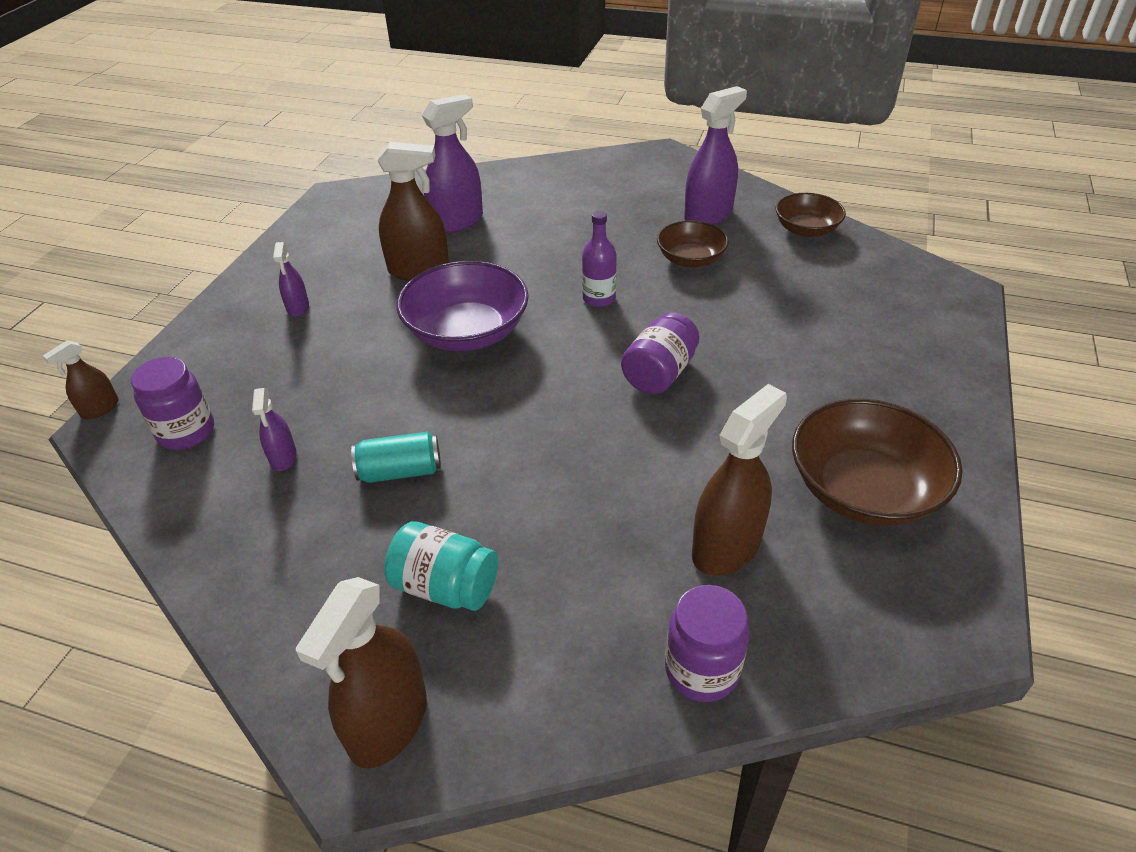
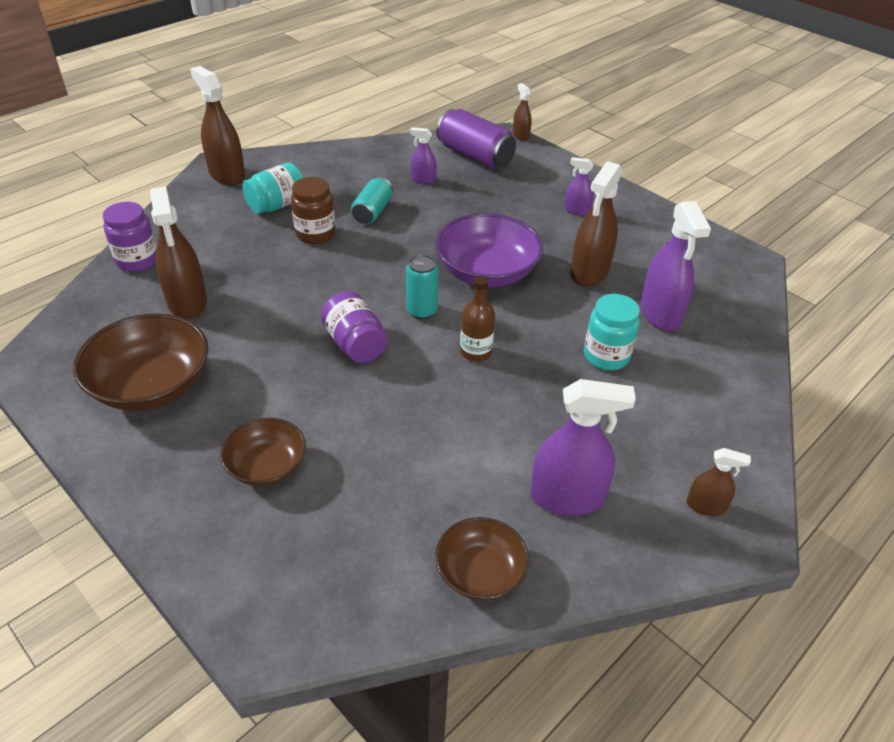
camera: 115 degrees right, 0 degrees up
purple jar [131,357,214,450] -> purple can [436,109,516,169]
purple bottle [582,211,617,307] -> brown bottle [460,276,495,362]
brown bowl [657,220,729,267] -> brown bowl moved to [220,418,306,486]
purple spray bottle [684,86,747,225] -> purple spray bottle turned 75 degrees counterclockwise [530,379,636,515]
none -> brown jar [291,177,335,244]
none -> turquoise can [406,254,439,319]
none -> turquoise jar [584,294,640,370]
none -> brown spray bottle [686,448,751,516]

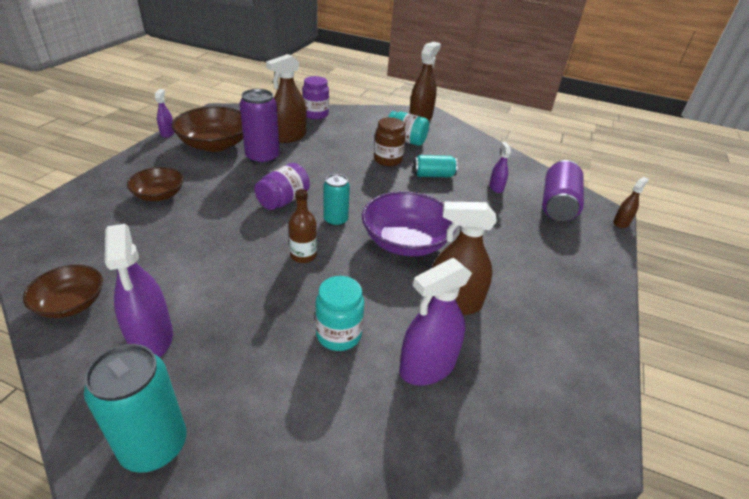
camera: 65 degrees right, 5 degrees down
purple spray bottle [564,157,594,216] -> purple spray bottle moved to [155,89,174,138]
brown spray bottle [686,448,751,516] -> turquoise can [84,344,187,473]
none -> purple can [239,89,280,165]

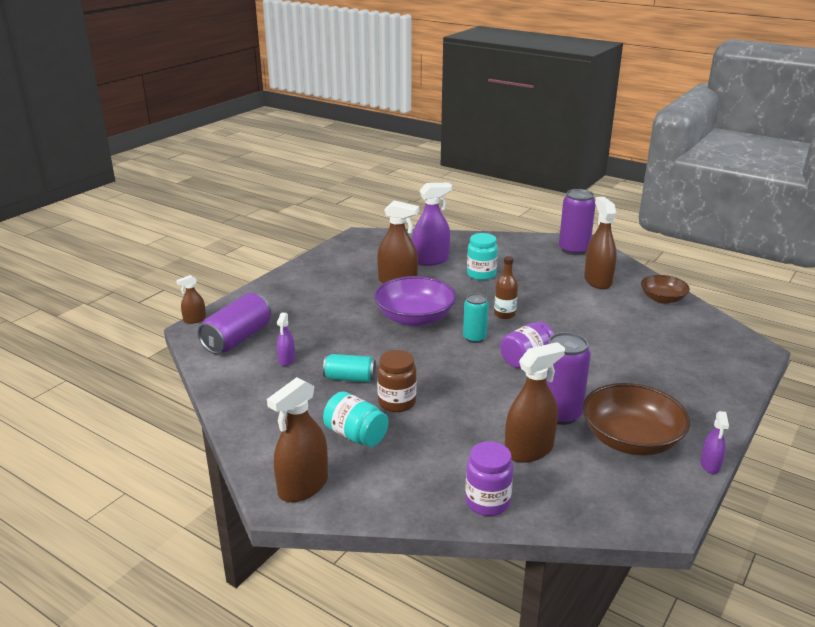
camera: 165 degrees left, 10 degrees down
turquoise can [84,344,187,473] -> purple can [559,189,596,255]
purple spray bottle [105,224,173,357] -> brown spray bottle [584,197,617,289]
brown bowl [127,167,184,201] -> none

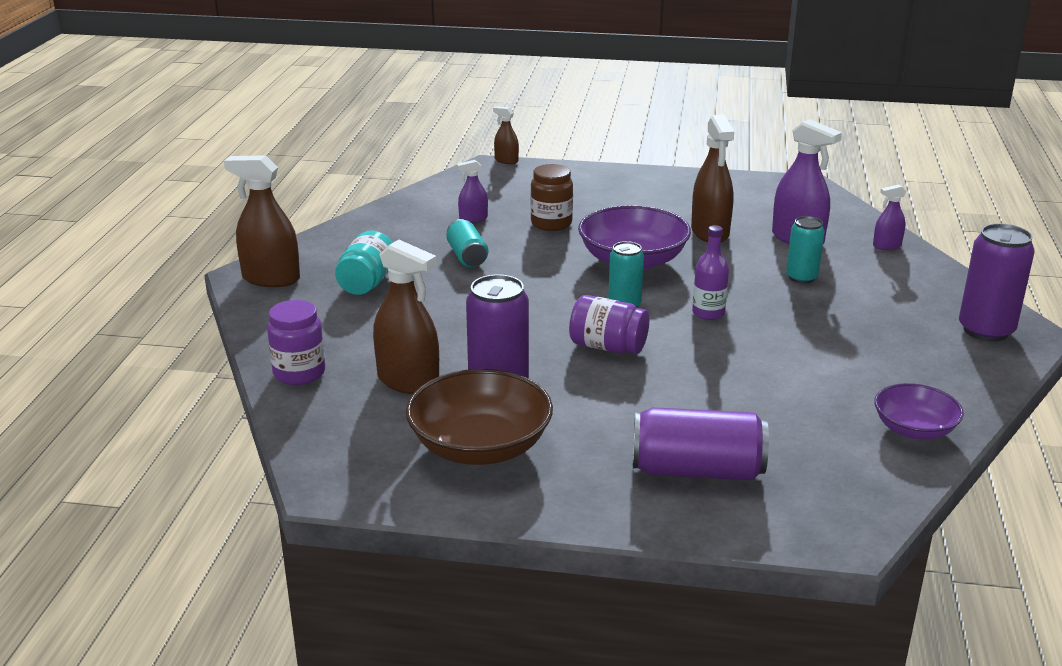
camera: 65 degrees right, 0 degrees up
purple can [198,293,271,354] -> purple can moved to [633,407,769,480]
brown jar [377,350,417,412] -> brown jar moved to [531,164,573,231]
turquoise jar [467,233,498,280] -> turquoise can [786,216,824,284]
brown bottle [494,256,518,319] -> purple bottle [692,225,729,320]
brown spray bottle [584,197,617,289] -> none
brown bowl [641,275,690,304] -> purple bowl [874,383,964,440]
purple spray bottle [700,411,729,474] -> purple spray bottle moved to [873,184,906,250]

